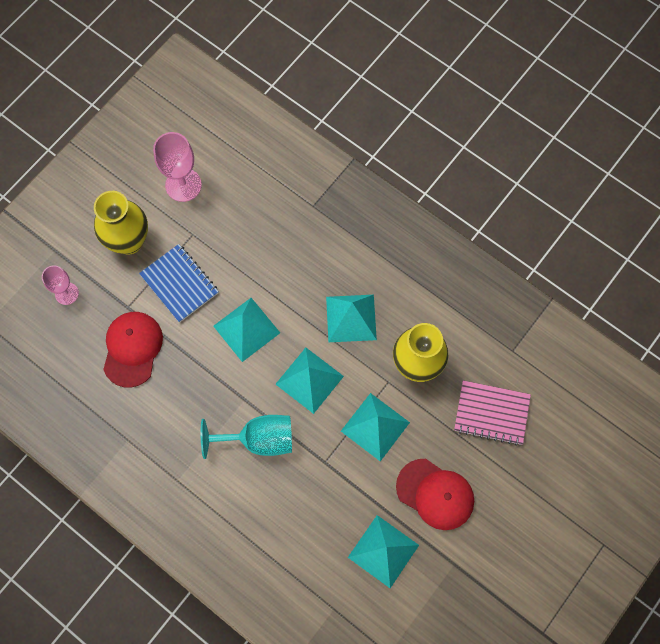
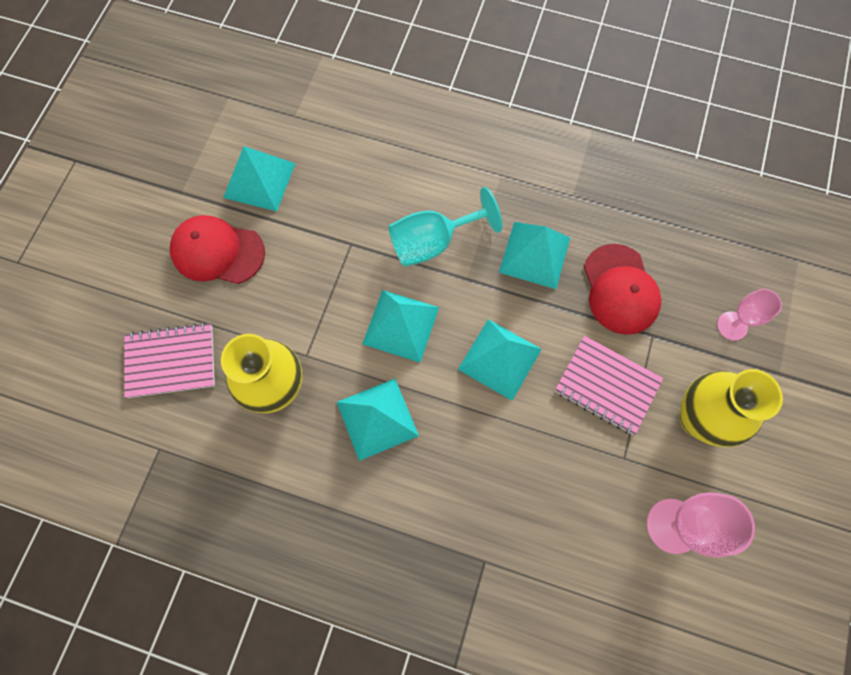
camera: 160 degrees right, 0 degrees up
blue notebook [139,244,219,323] -> pink notebook [555,336,663,435]
turquoise pyramid [341,393,410,461] -> turquoise pyramid moved to [499,222,570,289]

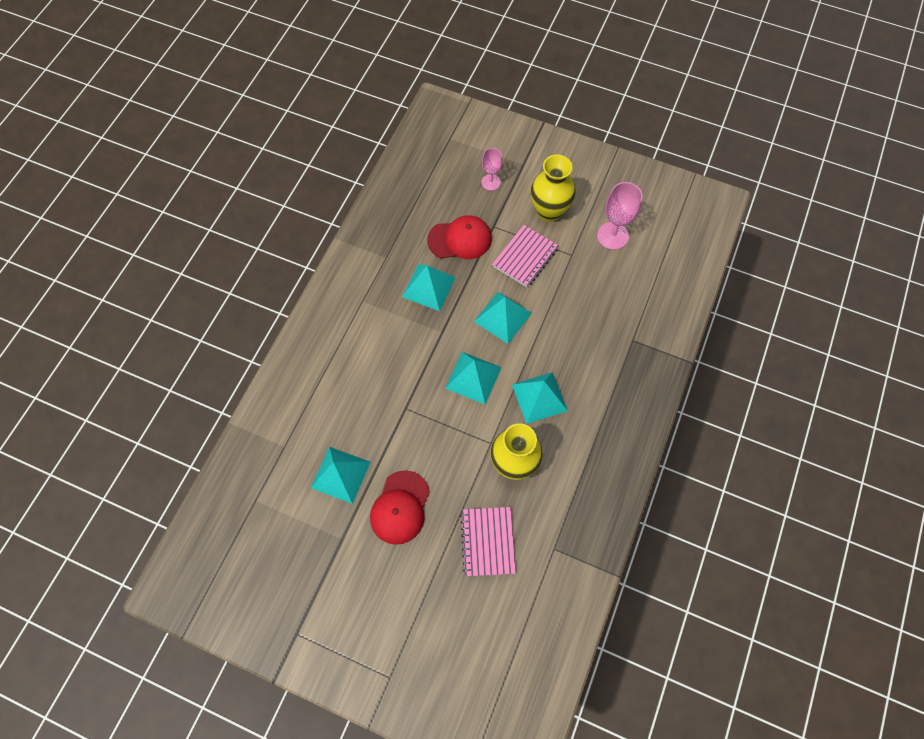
camera: 85 degrees left, 5 degrees down
turquoise goblet [388,187,502,267] -> none

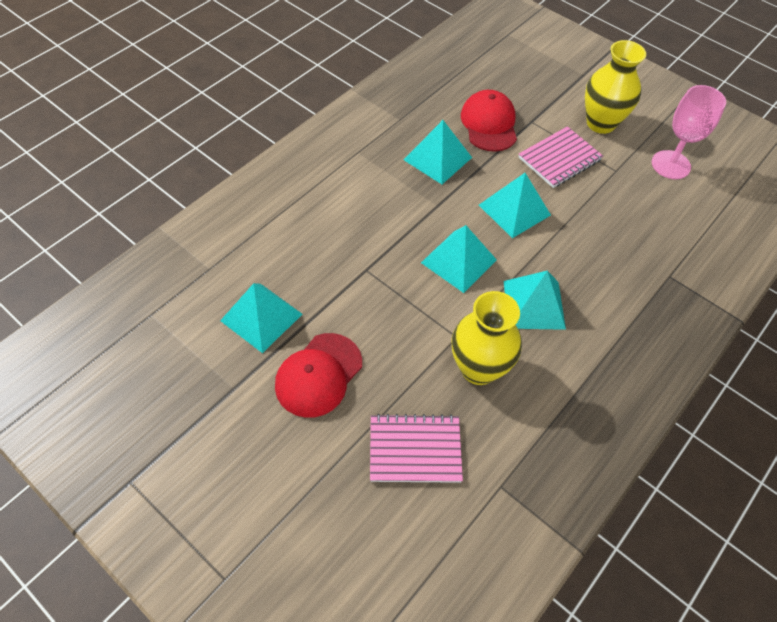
camera: 15 degrees right, 10 degrees down
red cap [427,215,492,259] -> red cap turned 105 degrees counterclockwise [461,90,517,152]
pink notebook [460,507,516,576] -> pink notebook turned 75 degrees clockwise [370,414,463,483]
pink goblet [481,148,502,191] -> none

